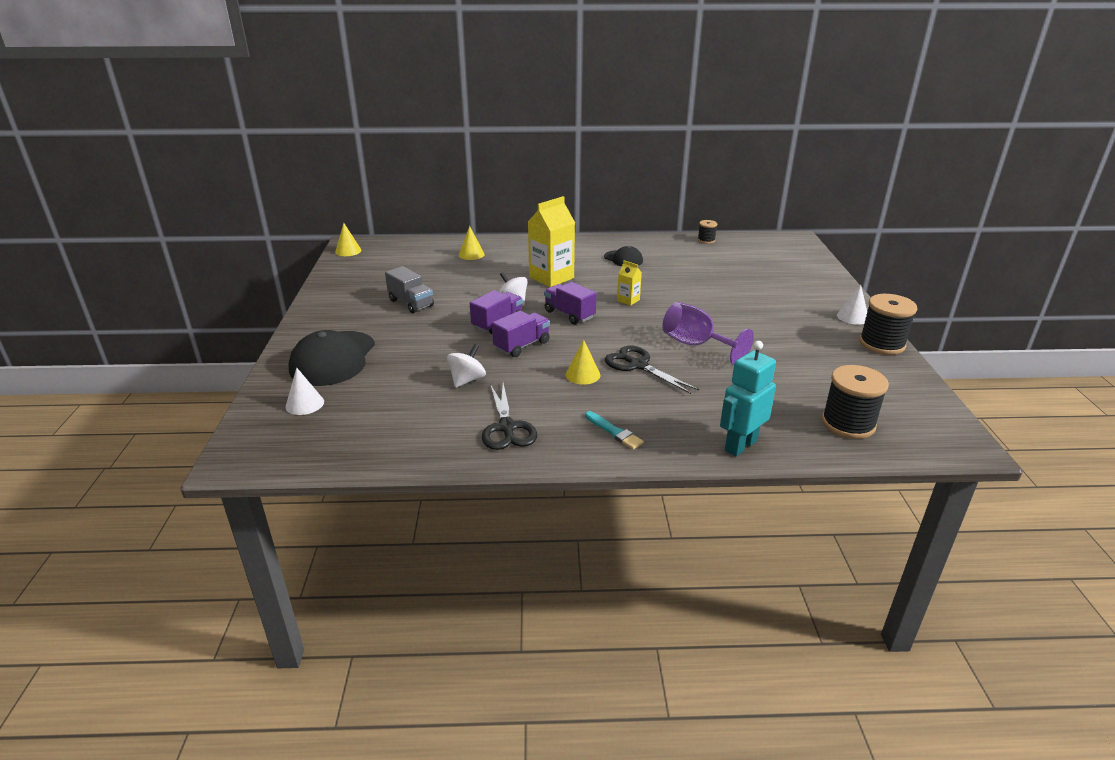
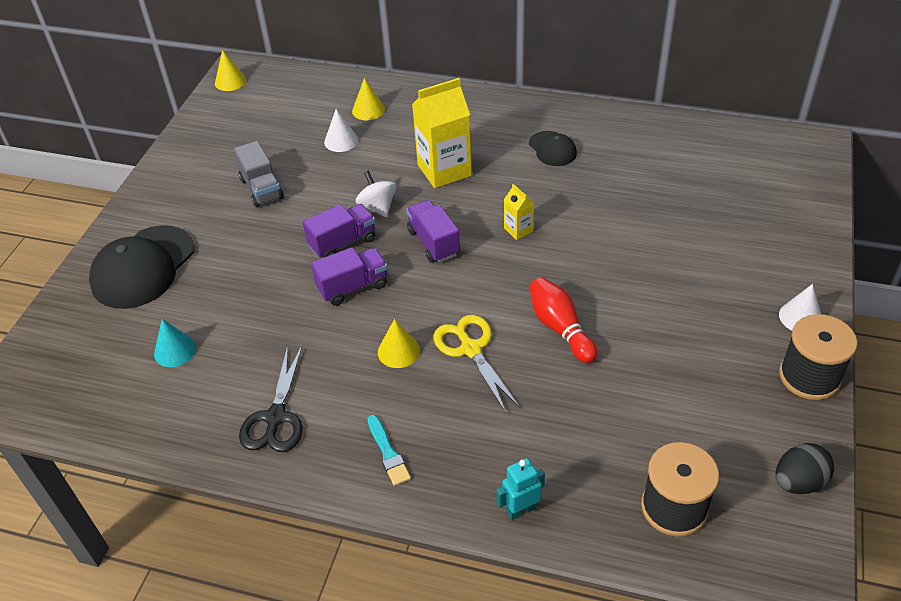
camera: 20 degrees right, 15 degrees up
white cone [286,367,324,415] -> white cone moved to [324,109,358,152]
white spinning top [447,344,486,388] -> none
black scissors [605,346,699,394] -> yellow scissors [433,315,520,413]
purple goblet [662,302,754,365] -> red bowling pin [529,277,597,363]
black spool [698,220,717,244] -> none
turquoise robot [720,341,776,456] -> turquoise robot [496,458,545,520], size x0.62
none -> turquoise cone [154,319,196,367]
none -> black egg [776,443,834,494]

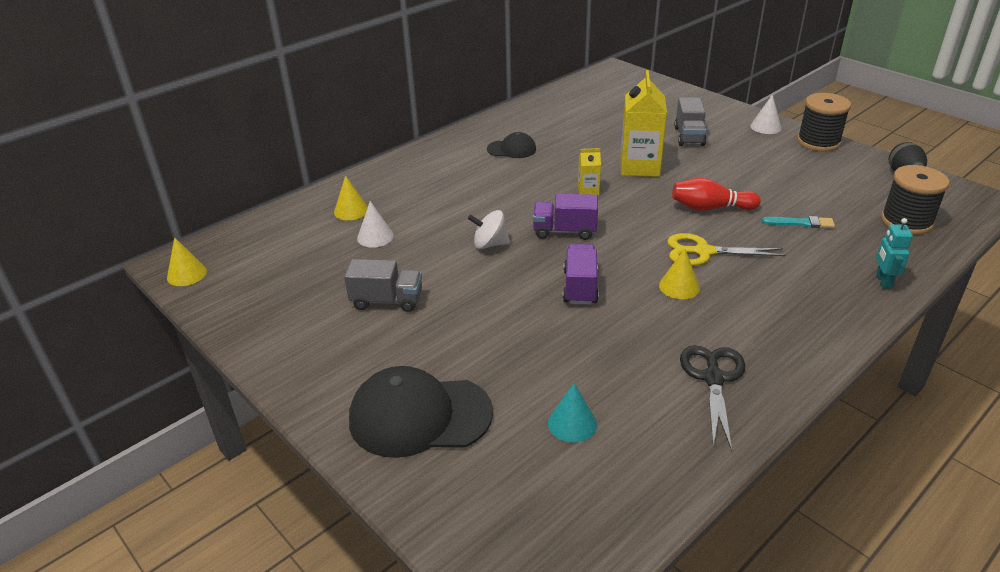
camera: 60 degrees left, 10 degrees down
black cap [89,225,195,309] -> black cap turned 120 degrees clockwise [349,366,493,458]
black scissors [239,345,303,452] -> black scissors turned 120 degrees counterclockwise [680,345,745,451]
purple truck [302,204,375,258] -> none
turquoise brush [367,415,411,486] -> turquoise brush moved to [762,216,835,228]
yellow carton [412,78,472,188] -> yellow carton moved to [621,70,667,177]
none -> grey truck [674,97,707,146]

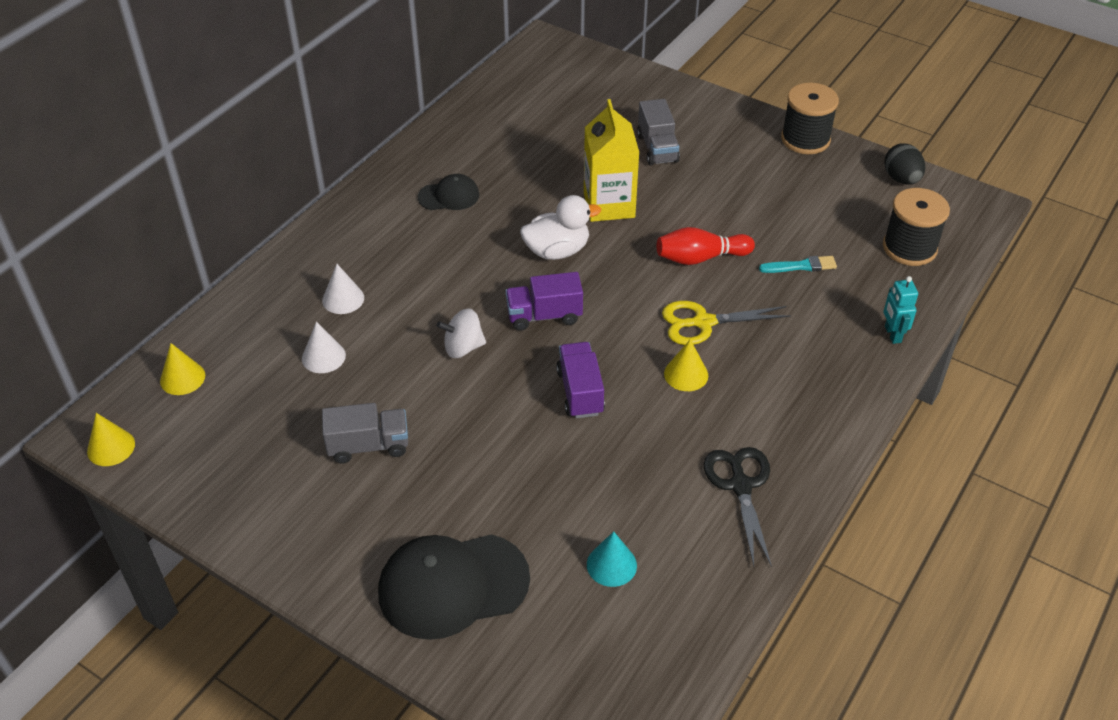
camera: 15 degrees left, 10 degrees up
yellow cone [334,176,368,220] -> yellow cone moved to [160,343,205,395]
yellow carton [578,148,601,196] -> white duck [520,195,601,260]
white cone [750,94,782,134] -> white cone moved to [322,264,364,314]

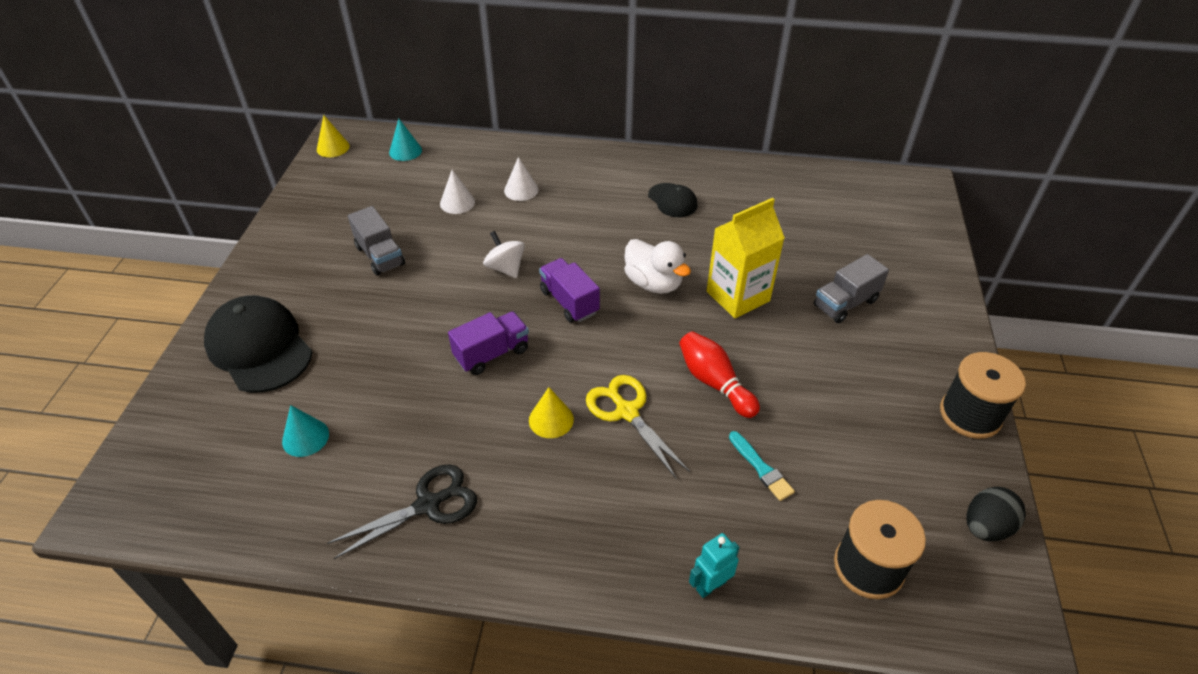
camera: 65 degrees right, 0 degrees up
yellow cone [160,343,205,395] -> turquoise cone [389,119,422,161]

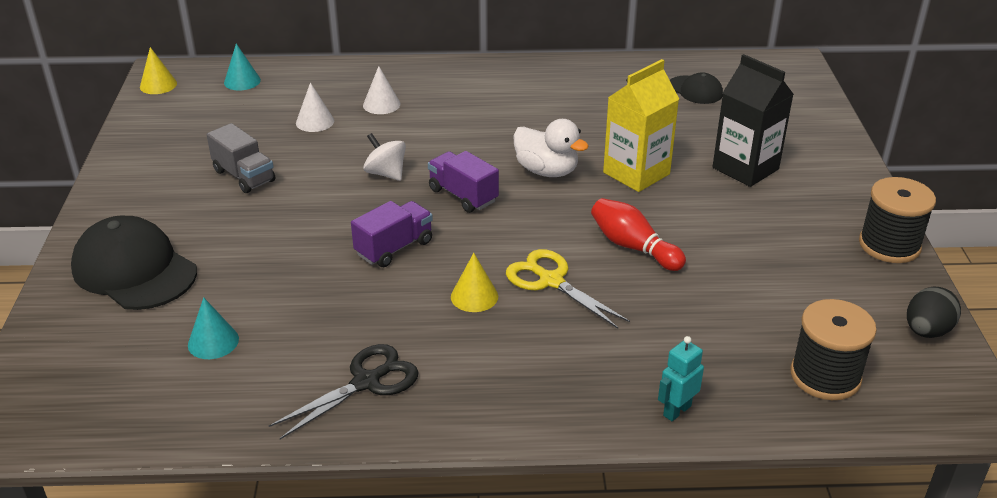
camera: 10 degrees left, 10 degrees down
black cap [648,183,698,217] -> black cap moved to [670,72,723,104]
turquoise brush [729,431,795,501] -> none
grey truck [814,254,889,323] -> black carton [712,54,794,187]

